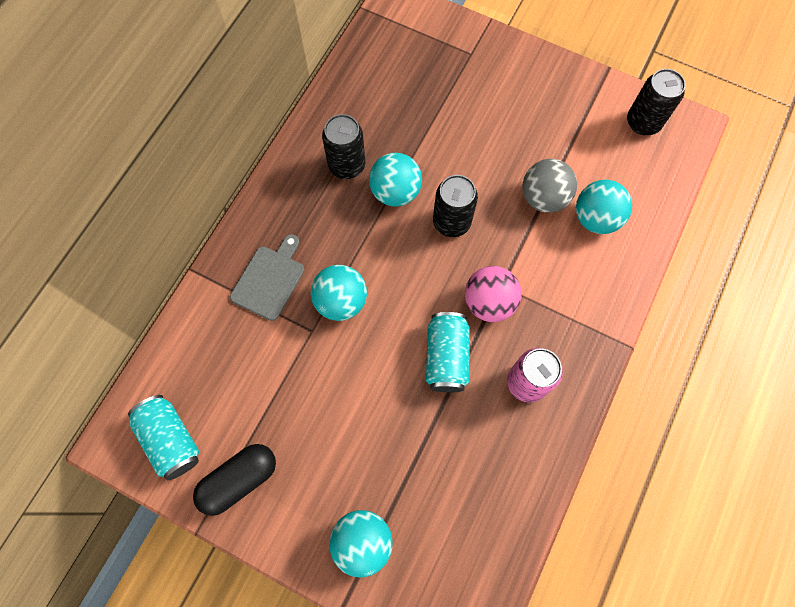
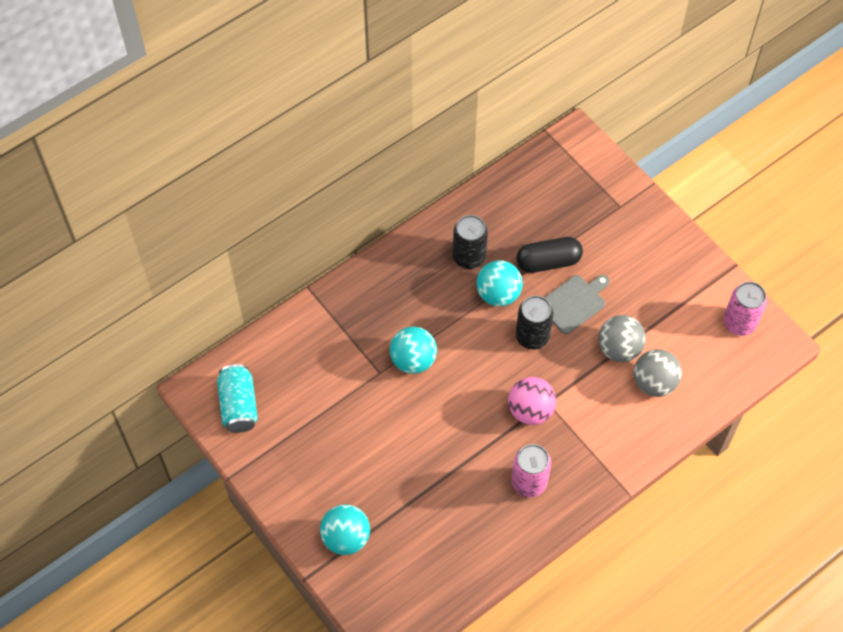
camera: 25 degrees right, 10 degrees down
black capsule [193,444,276,516] -> black capsule moved to [517,237,583,273]
grey cutting board [230,234,304,321] -> grey cutting board moved to [544,275,610,334]
turquoise can [426,312,470,392] -> none
turquoise ball [576,180,632,234] -> grey ball [634,349,682,397]
black can [627,69,686,135] -> pink can [723,282,767,336]

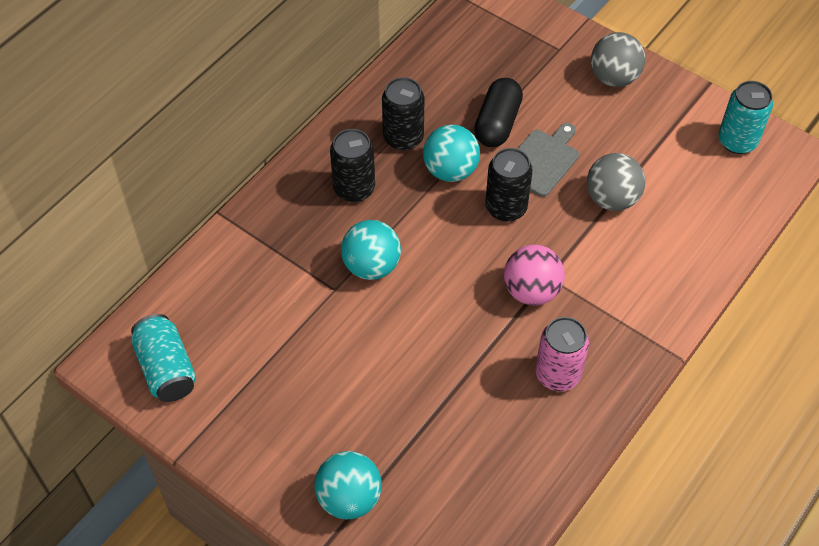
camera: 15 degrees left, 5 degrees down
black capsule [517,237,583,273] -> black capsule turned 45 degrees counterclockwise [474,78,523,147]
grey ball [634,349,682,397] -> grey ball moved to [591,32,645,87]
pink can [723,282,767,336] -> turquoise can [718,81,773,154]
none -> black can [330,129,375,203]

